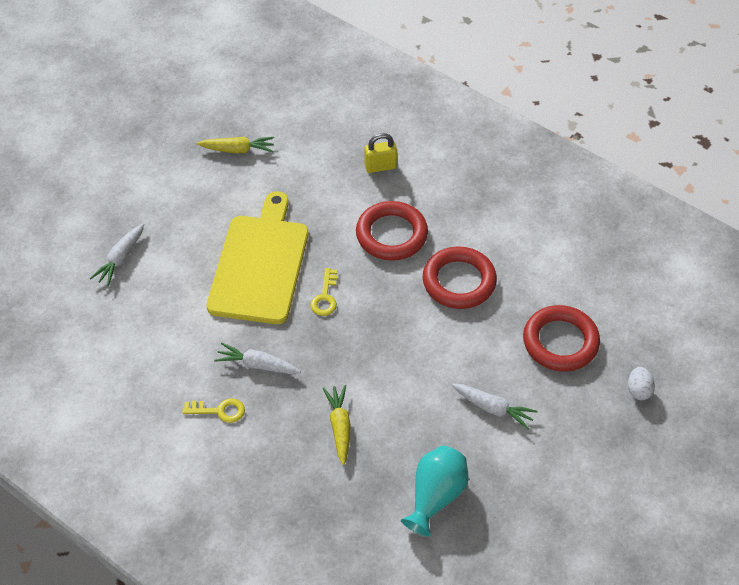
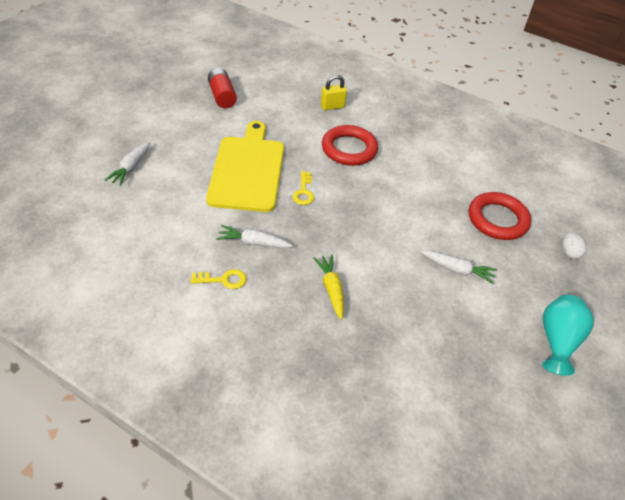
camera: 10 degrees left, 5 degrees down
yellow carrot [197,137,274,153] -> red battery [208,68,237,108]
turquoise vase [401,446,468,536] -> turquoise vase moved to [542,295,594,376]
red ring [423,246,497,309] -> none

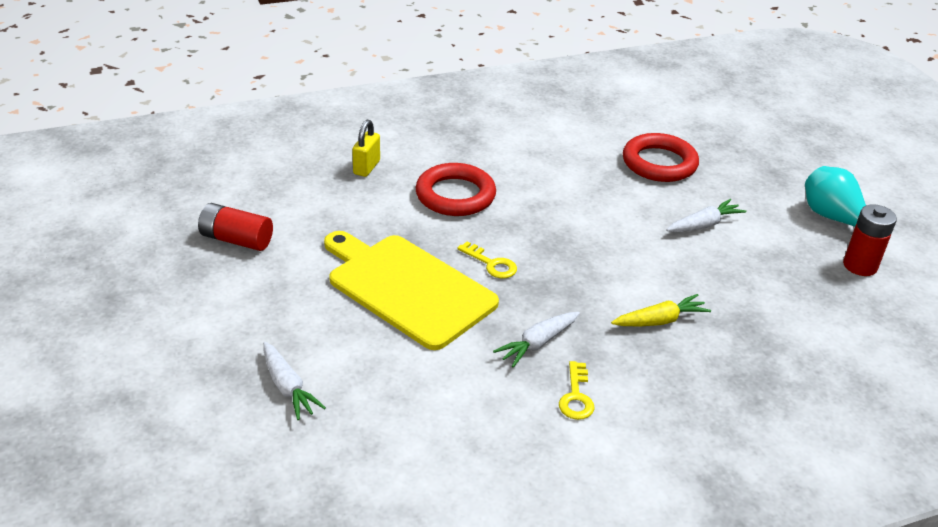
camera: 50 degrees left, 10 degrees down
yellow key [190,269,247,289] -> yellow key turned 150 degrees clockwise [559,361,595,420]
yellow carrot [313,255,344,320] -> yellow carrot turned 135 degrees clockwise [611,294,711,327]
white egg [562,233,587,259] -> none
none -> red battery [843,204,897,276]

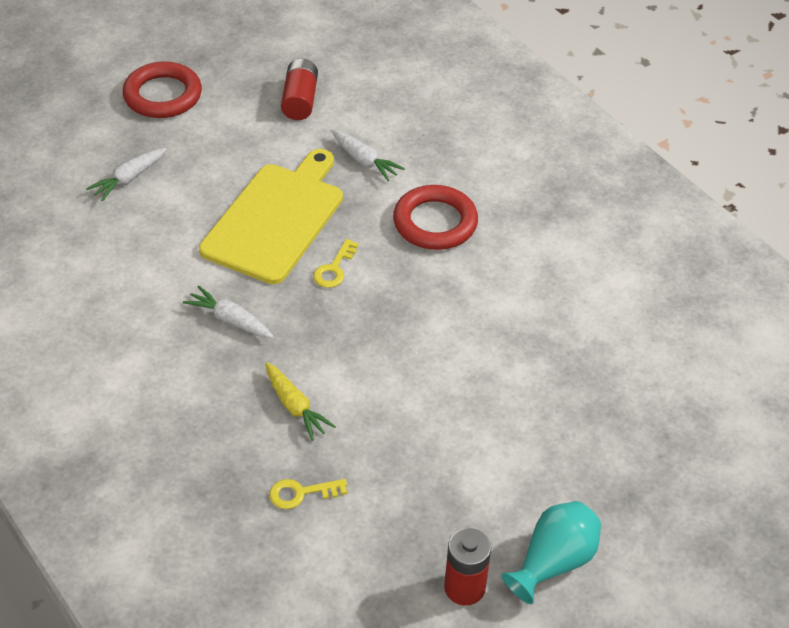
camera: 75 degrees right, 10 degrees up
yellow padlock [352,120,380,177] -> none
yellow key [559,361,595,420] -> yellow key moved to [269,479,347,509]
red ring [623,133,699,182] -> red ring moved to [123,61,202,118]
white carrot [666,199,746,232] -> white carrot moved to [331,129,405,181]

